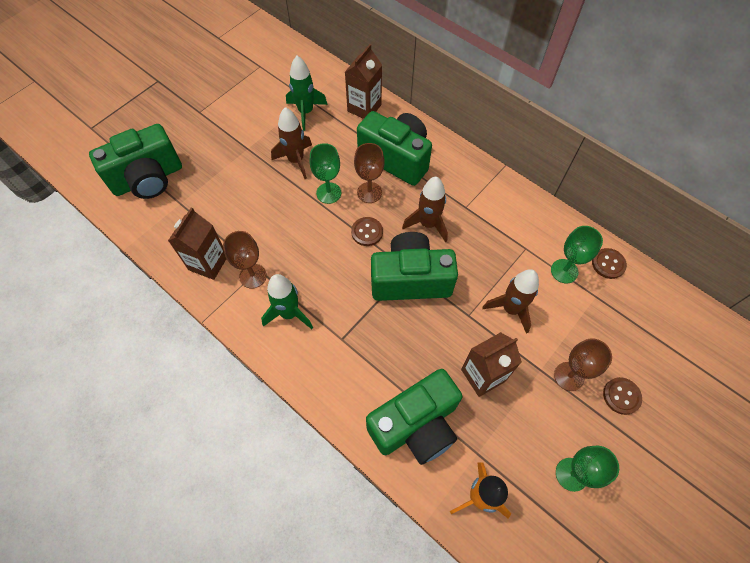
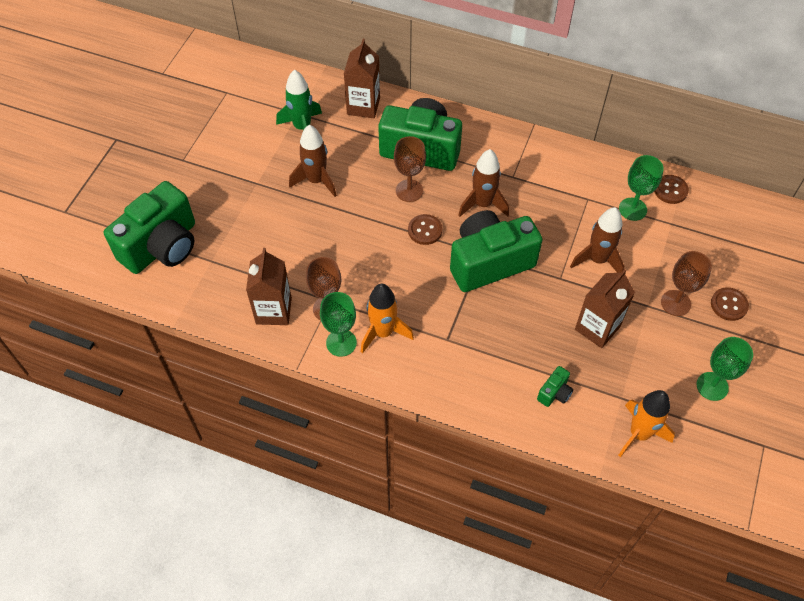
camera: 20 degrees left, 5 degrees down
green rocket [261,274,313,329] -> orange rocket [361,284,414,354]
green goblet [310,143,341,204] -> green goblet moved to [320,292,357,357]
green camera [366,369,462,465] -> green camera [537,366,573,407], size x0.40

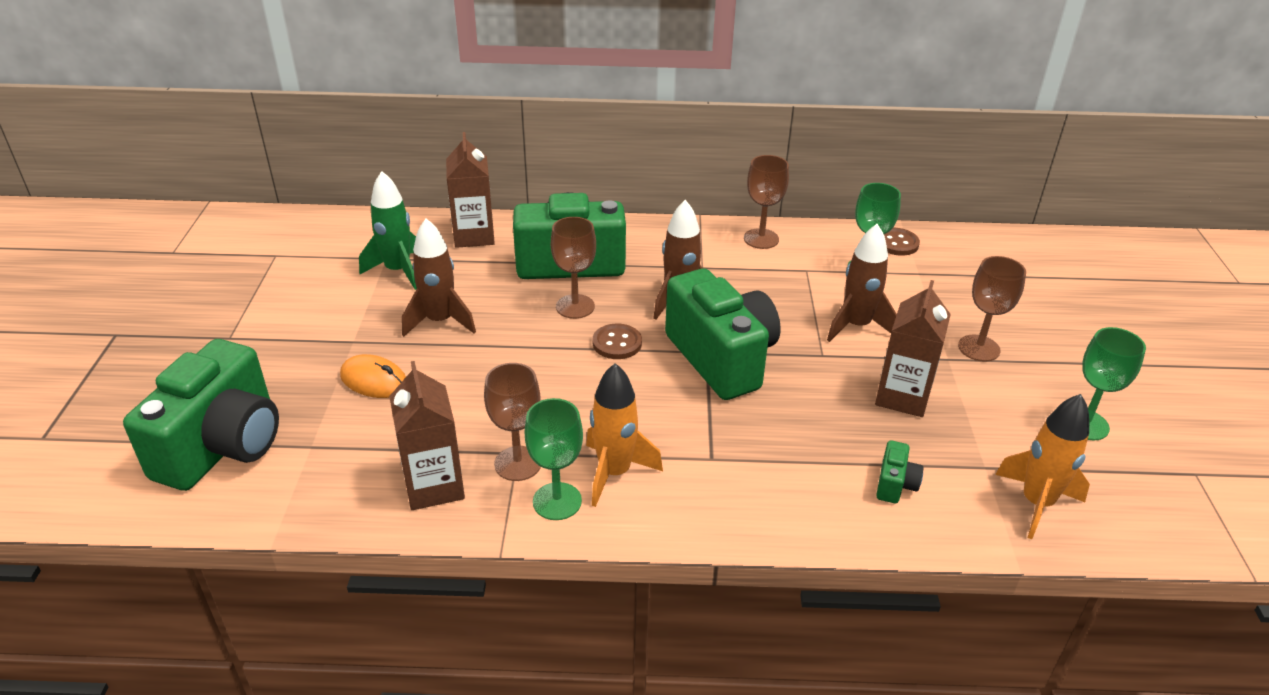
camera: 20 degrees left, 20 degrees down
green camera [450,210,542,292] -> green camera turned 105 degrees clockwise [665,269,781,400]
brown button [711,287,749,321] -> none
none -> orange mouse [340,354,406,398]
none -> brown goblet [744,155,789,249]

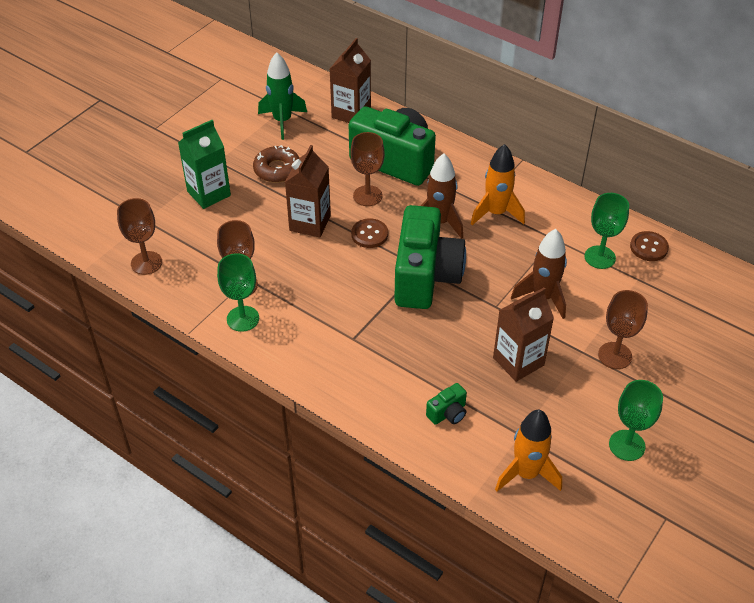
camera: 35 degrees right, 10 degrees up
green camera [123,339,279,491] -> none
orange mouse [340,354,406,398] -> green carton [178,120,231,209]
brown carton [389,361,465,510] -> brown carton moved to [285,145,331,237]
brown rocket [402,218,476,337] -> brown donut [253,145,300,183]
orange rocket [586,363,663,507] -> orange rocket moved to [471,144,525,225]
brown goblet [744,155,789,249] -> brown goblet moved to [117,198,162,275]

